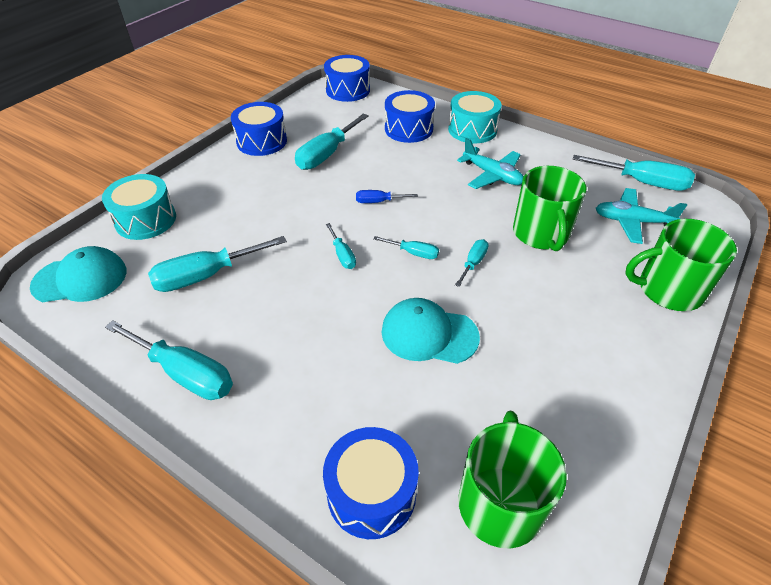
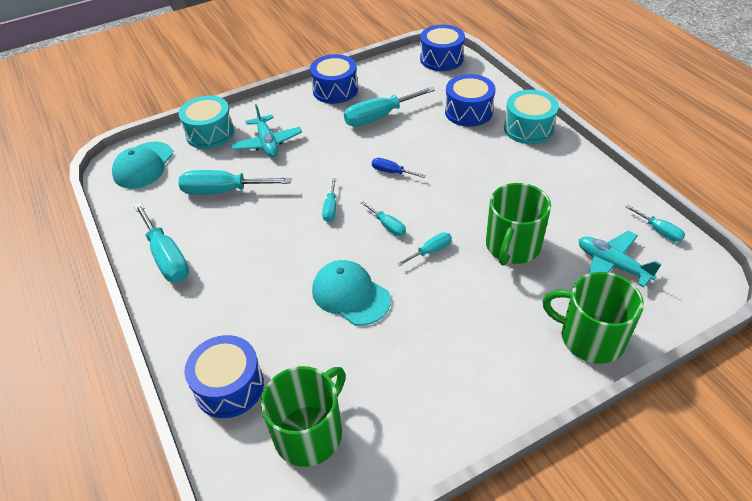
camera: 30 degrees right, 0 degrees up
turquoise cap [30,246,127,302] -> turquoise cap turned 90 degrees clockwise [112,142,173,189]
turquoise plane [457,138,524,189] -> turquoise plane moved to [231,104,302,157]
turquoise screwdriver [573,155,695,191] -> turquoise screwdriver [626,205,685,242], size x0.52

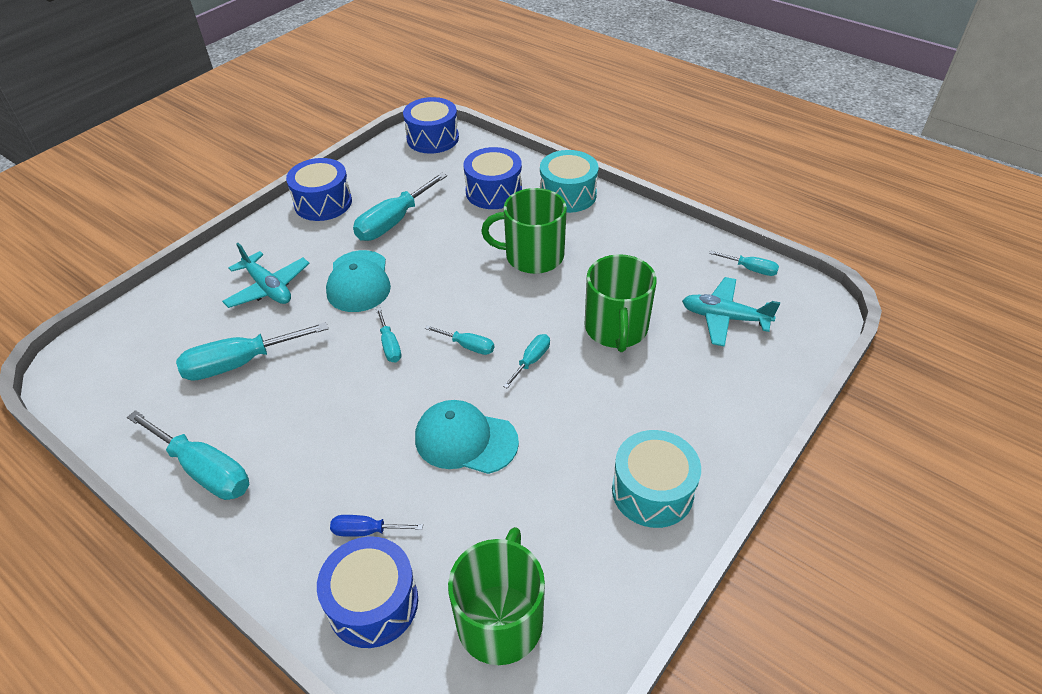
camera: 25 degrees left, 0 degrees up
turquoise cap [112,142,173,189] -> turquoise cap moved to [326,250,391,312]
turquoise drum [178,96,234,149] -> turquoise drum moved to [612,430,701,528]
blue screwdriver [372,158,426,178] -> blue screwdriver moved to [330,515,423,537]
green mug [543,272,644,364] -> green mug moved to [481,188,567,274]

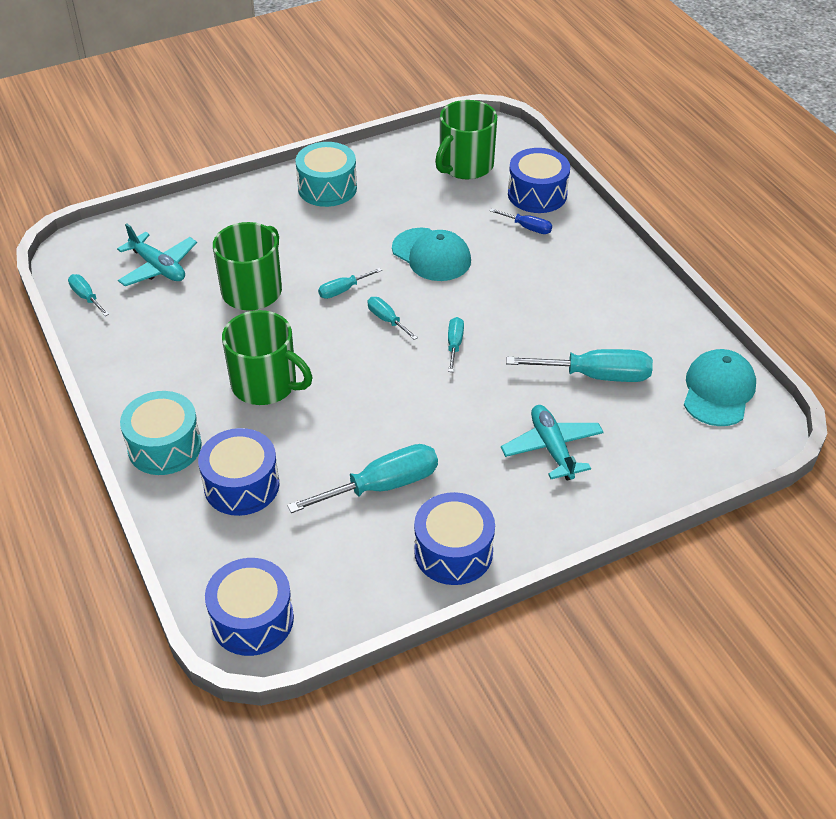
camera: 155 degrees left, 0 degrees up
turquoise screwdriver [127,410,249,500] -> none
turquoise cap [326,250,391,312] -> turquoise cap moved to [684,349,756,426]

